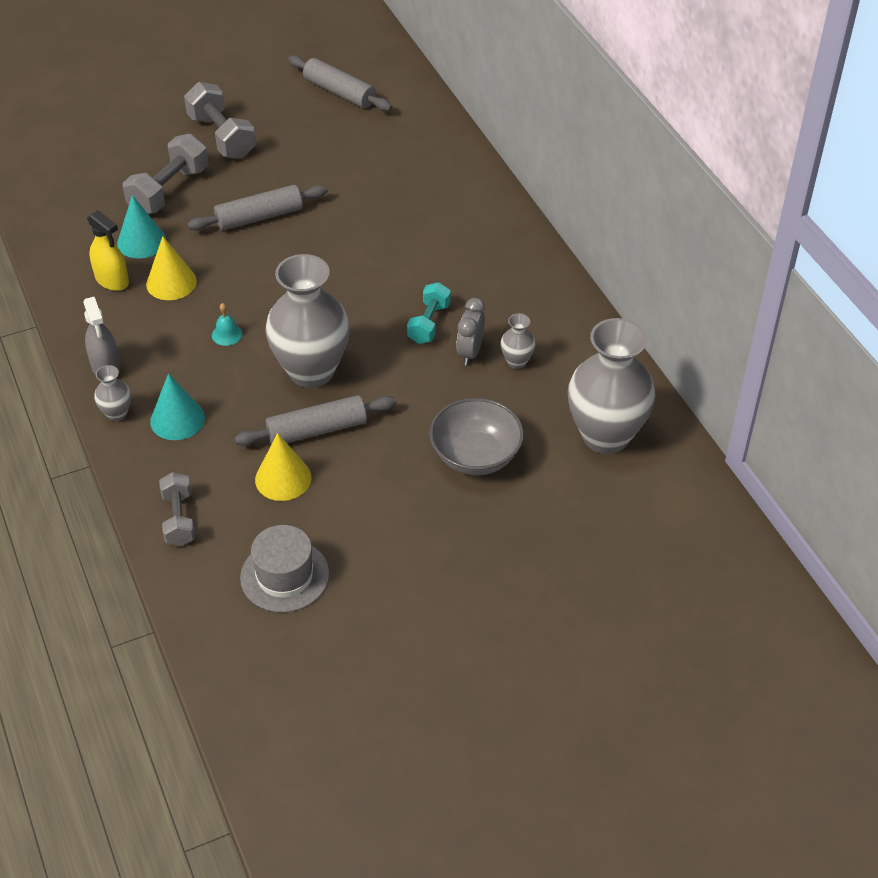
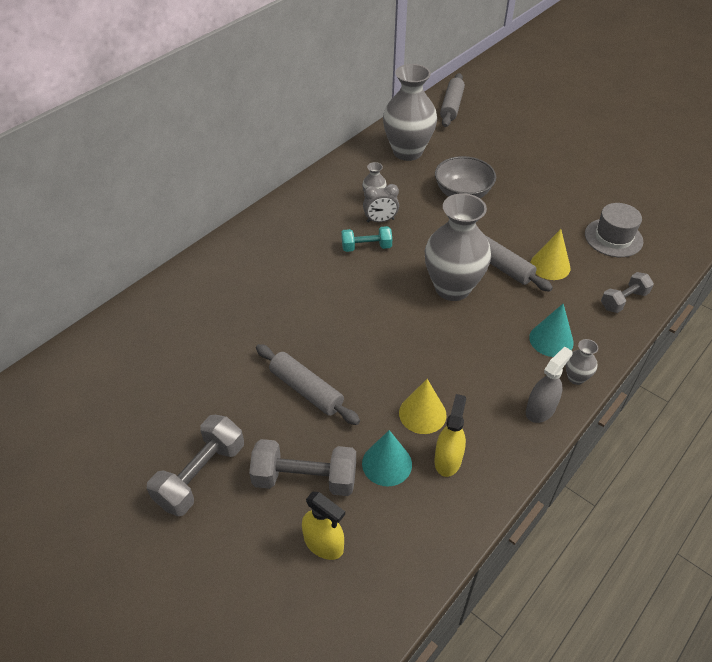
camera: 115 degrees left, 0 degrees up
turquoise bell [212,303,243,346] -> none
grey rolling pin [288,55,392,111] -> grey rolling pin moved to [440,73,465,127]
none -> yellow spray bottle [302,492,345,560]

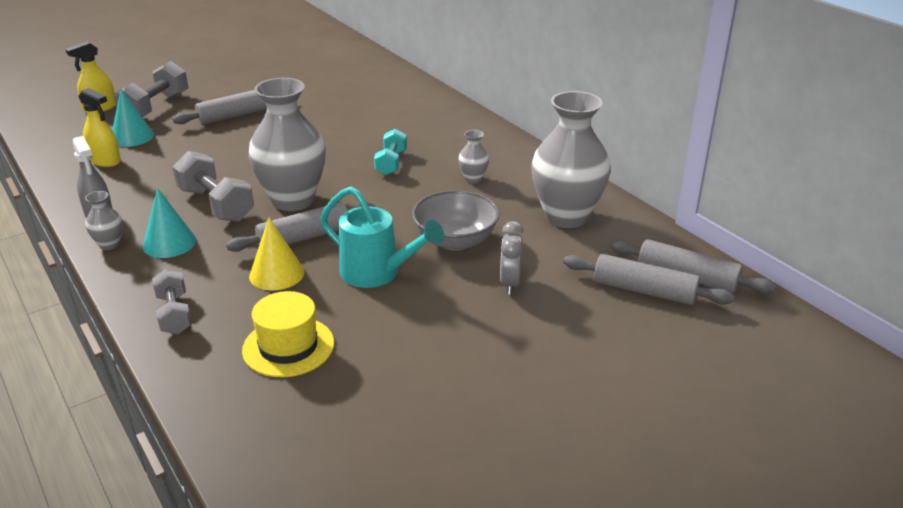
camera: 105 degrees right, 15 degrees down
grey dumbbell [147,415,244,516] -> grey dumbbell moved to [172,151,254,222]
grey clock [363,184,399,223] -> grey clock moved to [500,221,524,295]
yellow cone [399,379,447,434] -> none
grey hat [585,203,643,257] -> yellow hat [242,291,334,377]
none -> turquoise watering can [321,186,444,288]
none -> grey rolling pin [563,254,734,305]

